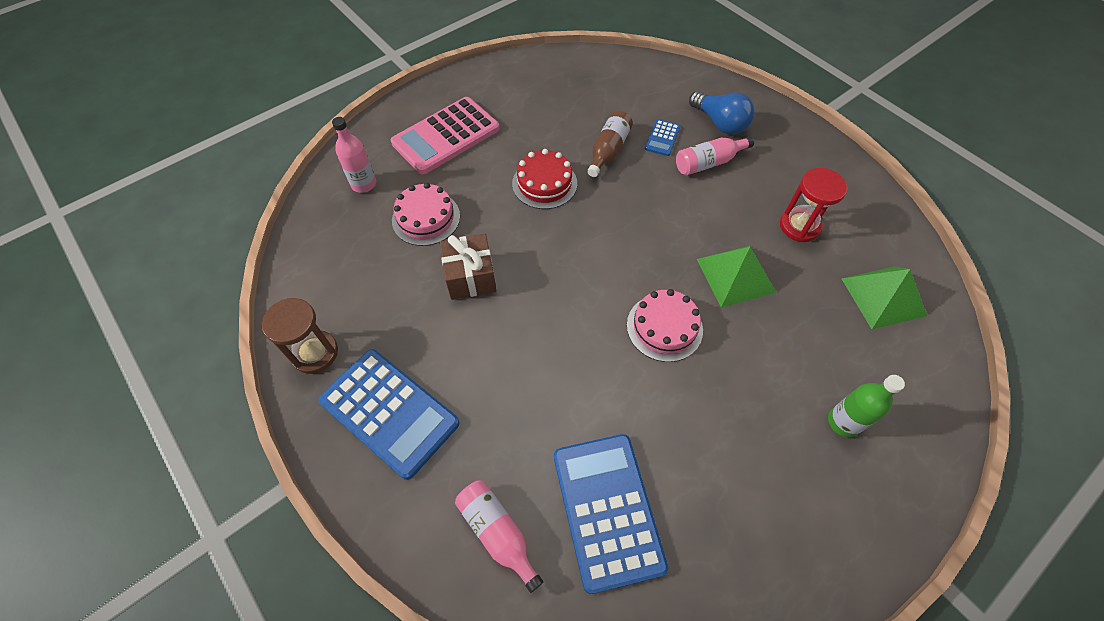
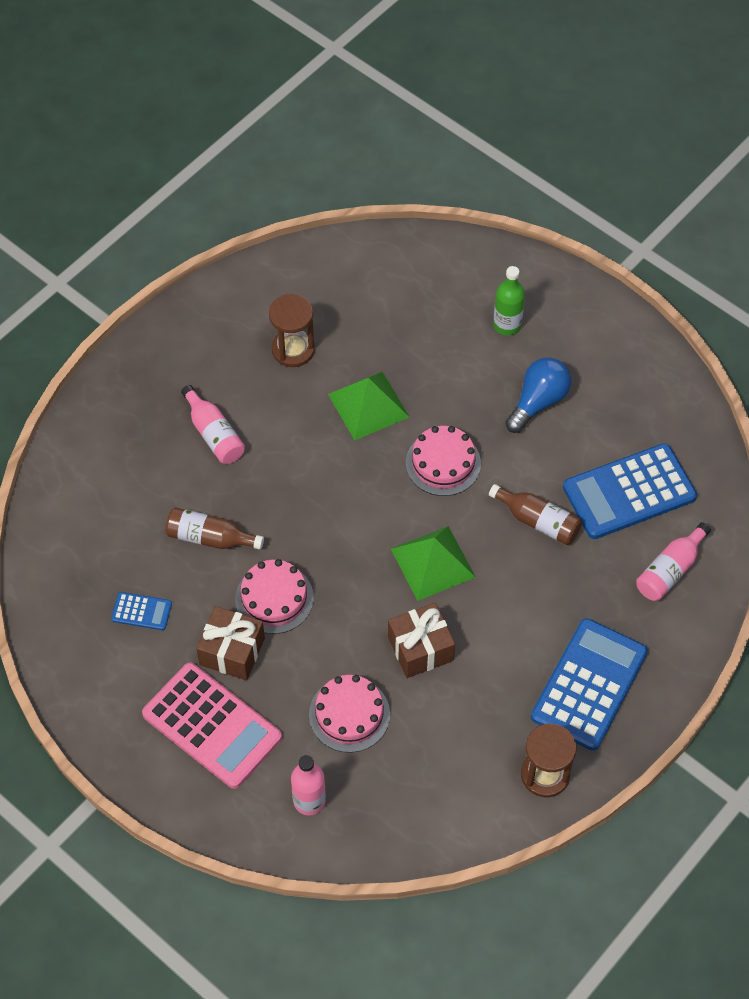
camera: 100 degrees left, 0 degrees up
red cake [512,149,577,209] -> pink cake [235,559,314,634]
blue calculator [645,119,680,156] -> blue calculator moved to [111,592,172,630]
blue light bulb [689,91,754,134] -> blue light bulb moved to [505,358,571,433]
red hourglass [780,168,847,242] -> brown hourglass [269,294,315,367]
green pyramid [841,266,927,329] -> green pyramid moved to [391,526,476,601]
none -> brown gift [196,606,265,680]
none -> brown bottle [489,484,582,545]

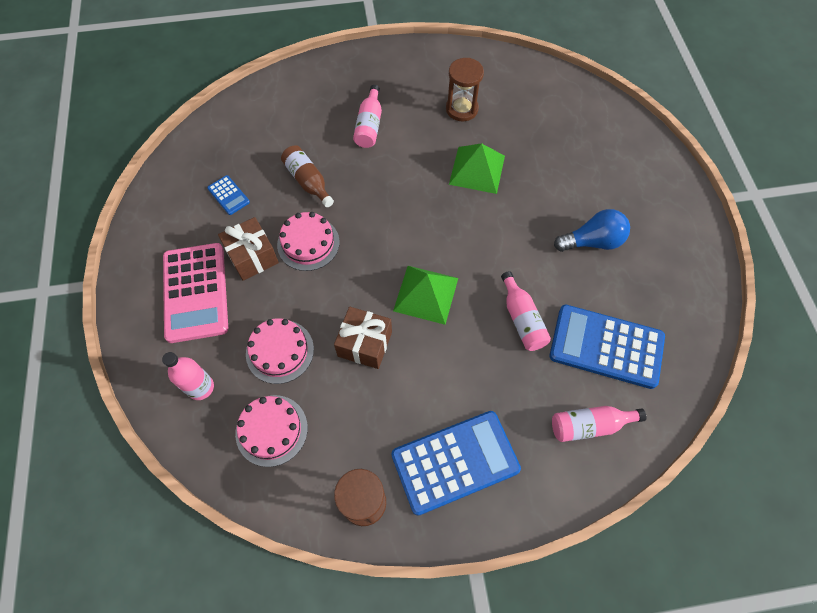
camera: 40 degrees right, 5 degrees up
pink cake [406,426,481,496] -> pink cake moved to [235,395,308,467]
brown bottle [489,484,582,545] -> pink bottle [501,271,551,351]
green bottle [493,266,525,335] -> none

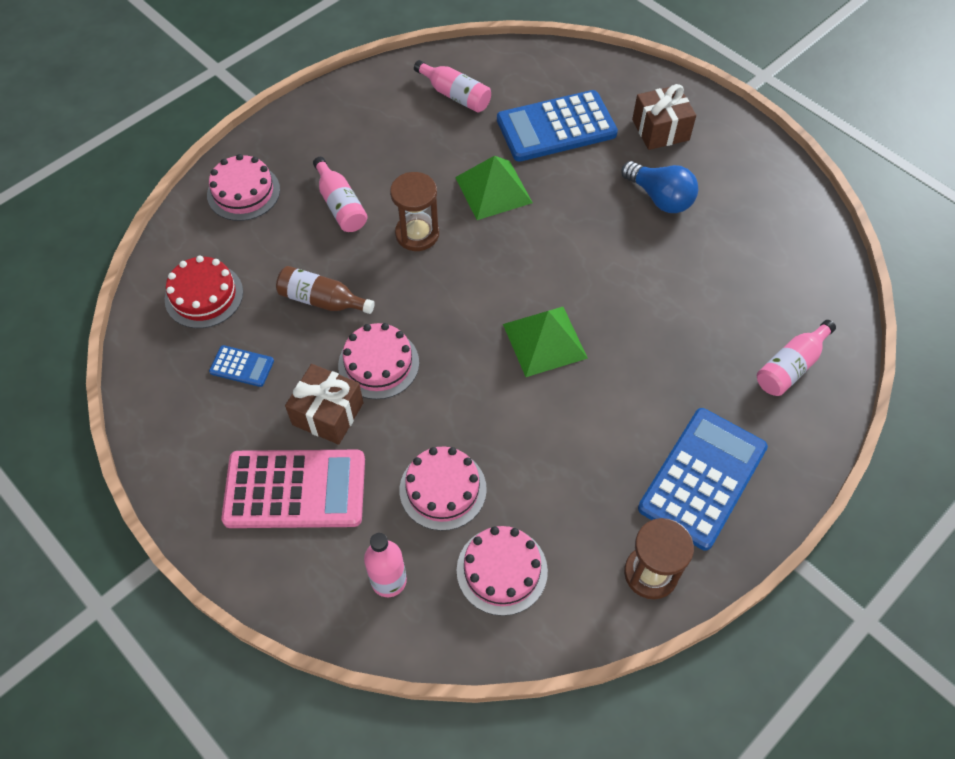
camera: 35 degrees left, 5 degrees down
pink calculator [163,243,228,343] -> pink calculator turned 45 degrees counterclockwise [221,450,365,528]
brown gift [334,307,392,369] -> brown gift moved to [632,84,696,150]
brown hourglass [446,58,484,121] -> brown hourglass moved to [390,172,439,251]
pink bottle [501,271,551,351] -> pink bottle moved to [414,60,491,113]
blue calculator [549,305,665,389] -> blue calculator moved to [497,90,618,162]
blue light bulb [554,209,630,252] -> blue light bulb turned 90 degrees clockwise [622,161,698,213]
none -> red cake [165,256,243,328]
none -> pink cake [207,154,280,221]

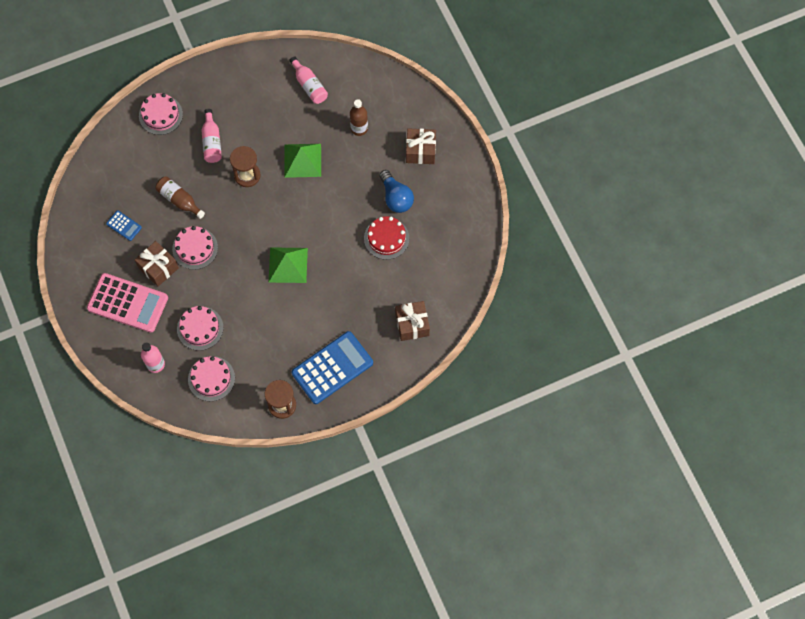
camera: 20 degrees right, 10 degrees up
red cake [165,256,243,328] -> red cake moved to [364,216,409,260]
blue calculator [497,90,618,162] -> brown bottle [350,99,368,136]
pink bottle [757,320,836,396] -> brown gift [395,301,430,341]

